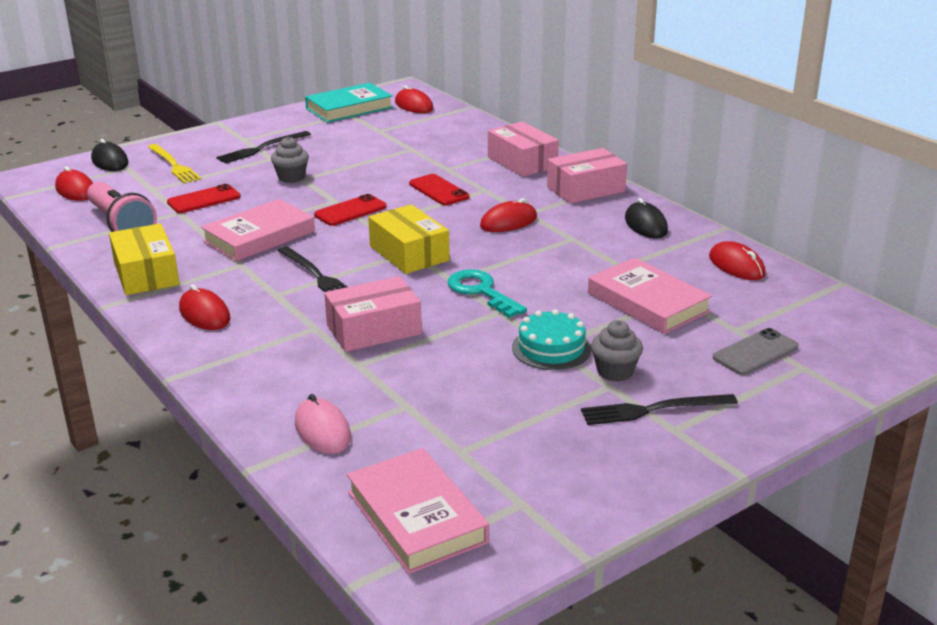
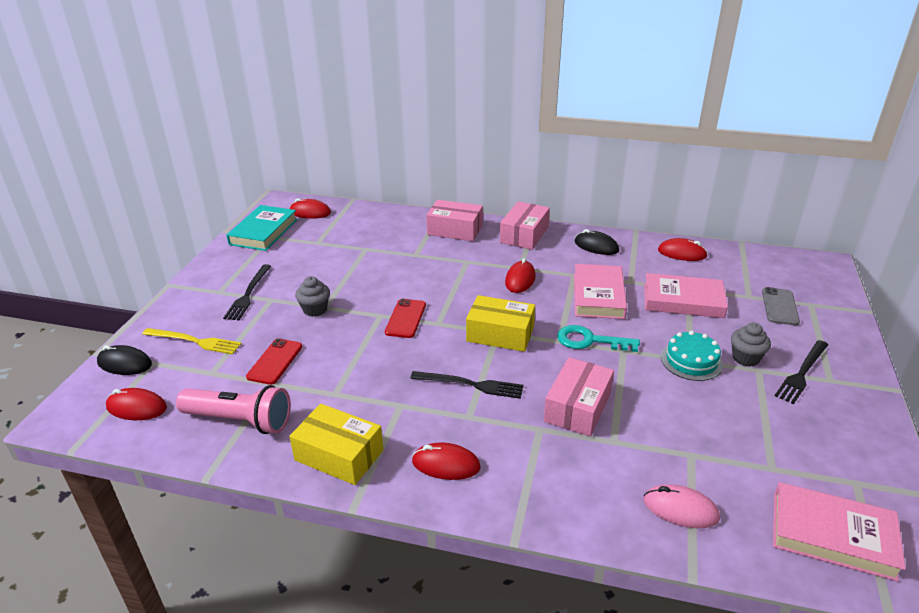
camera: 40 degrees left, 5 degrees up
pink book [201,199,315,261] -> pink book moved to [574,264,627,319]
red phone [409,174,470,205] -> none

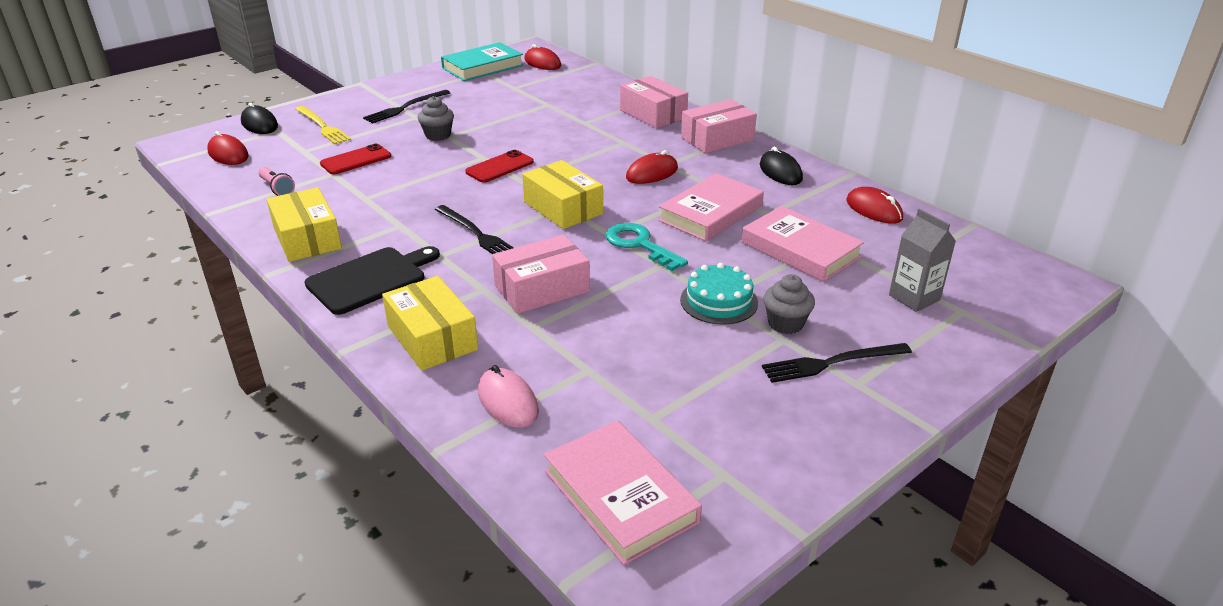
camera: 35 degrees right, 0 degrees up
pink flashlight [176,385,291,434] -> pink flashlight [259,167,295,196], size x0.50
red mouse [412,442,481,480] -> black cutting board [305,246,440,315]
grey phone [762,287,800,325] -> grey carton [889,209,956,312]
none -> yellow box [382,276,478,371]

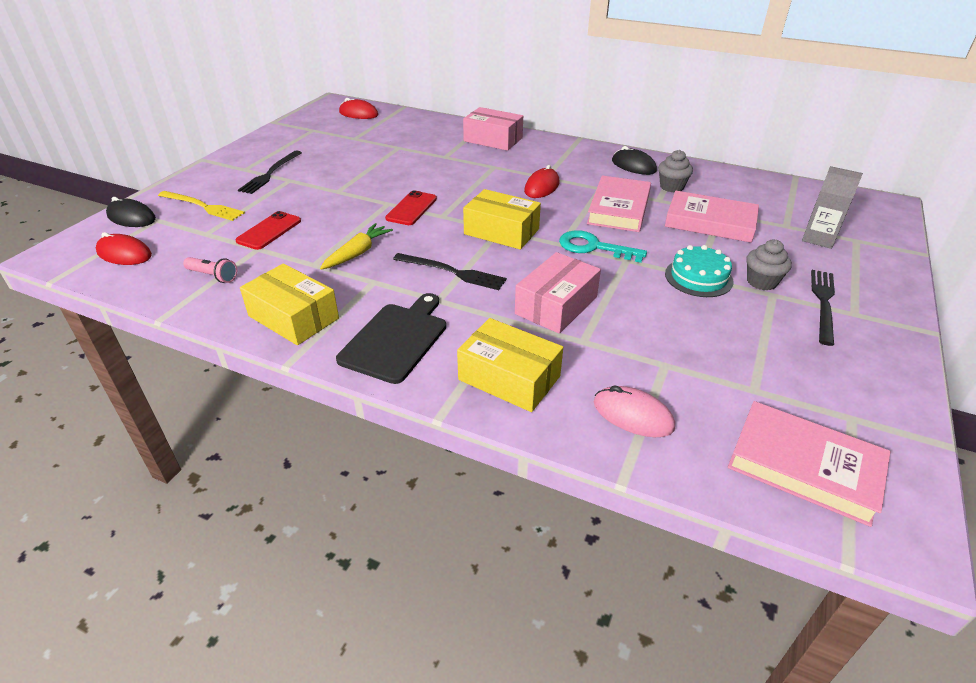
camera: 25 degrees left, 5 degrees up
grey cupcake [418,96,454,141] -> grey cupcake moved to [658,150,693,193]
turquoise book [441,42,524,81] -> none
pink box [681,99,757,153] -> none
black fork [762,343,912,383] -> black fork turned 150 degrees clockwise [811,270,835,346]
red mouse [846,187,903,224] -> none
none -> yellow carrot [320,223,393,270]

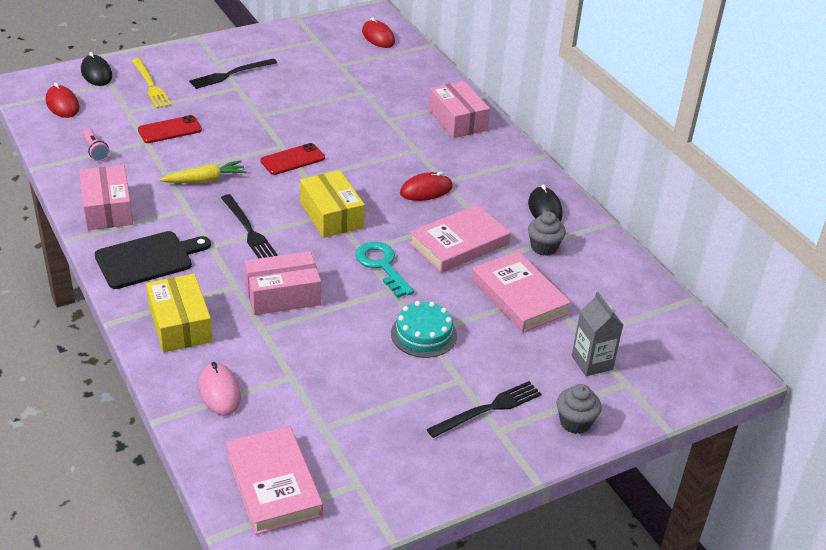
camera: 35 degrees right, 0 degrees up
yellow box [240,263,339,345] -> pink box [80,165,133,230]
grey cupcake [746,240,792,291] -> grey cupcake moved to [557,384,601,434]

